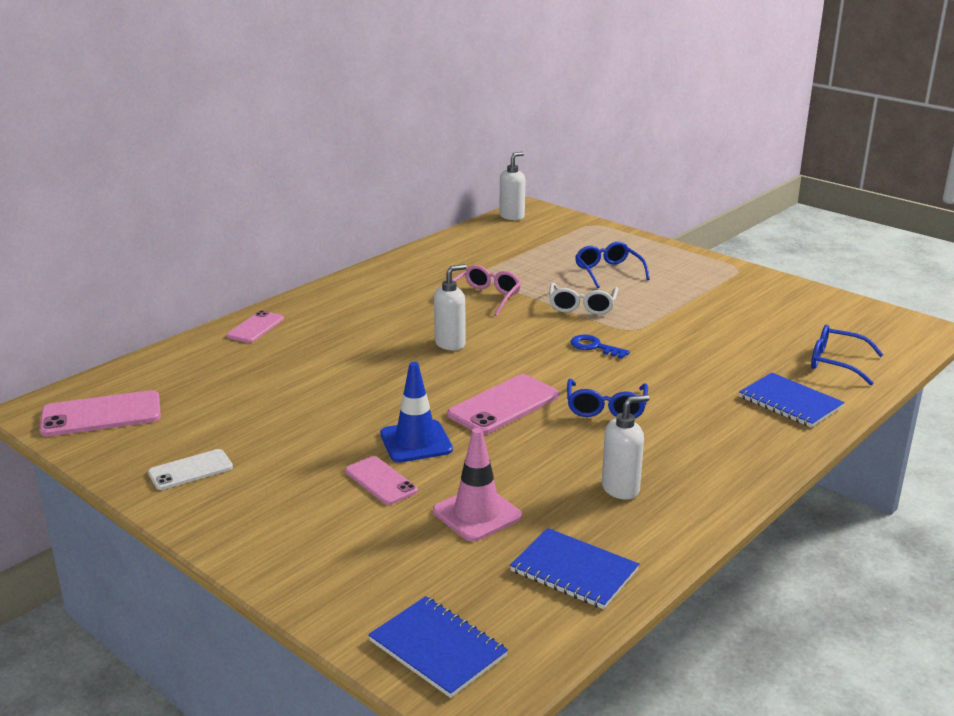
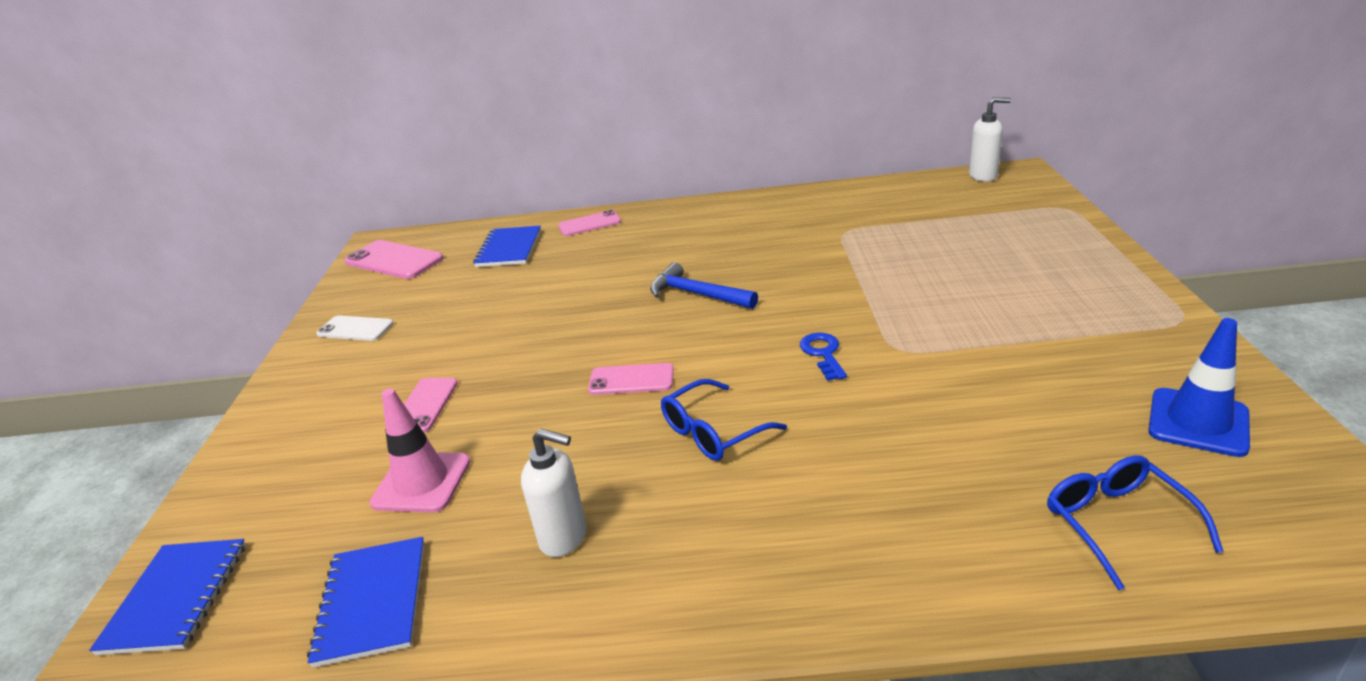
camera: 50 degrees right, 5 degrees up
blue traffic cone [380,362,453,463] -> blue traffic cone moved to [1148,318,1250,457]
white soap dispenser [434,264,467,350] -> blue hammer [650,262,758,309]
pink phone [447,374,559,435] -> pink phone [588,363,674,395], size x0.63
pink glasses [452,265,521,316] -> none
white glasses [549,283,618,315] -> none
blue glasses [575,242,650,288] -> none
blue notebook [739,373,844,428] -> blue notebook moved to [473,226,541,267]

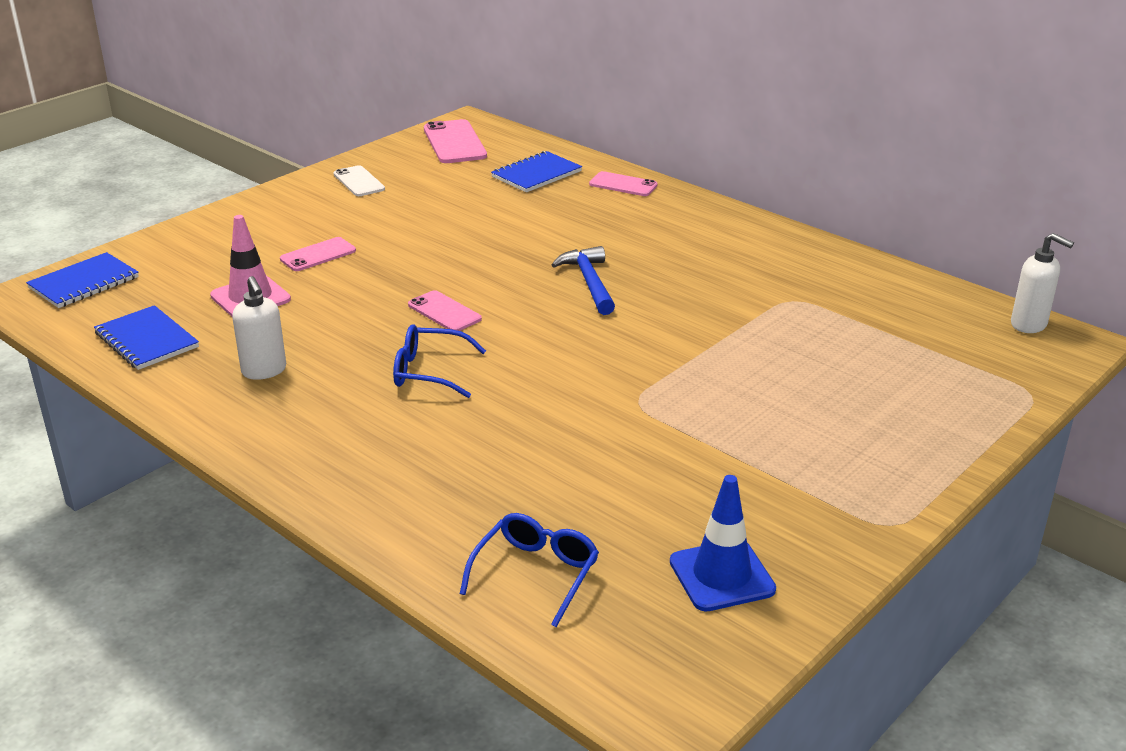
camera: 40 degrees right, 0 degrees up
blue notebook [307,537,425,668] -> blue notebook turned 75 degrees counterclockwise [94,305,199,370]
blue key [800,333,847,381] -> none

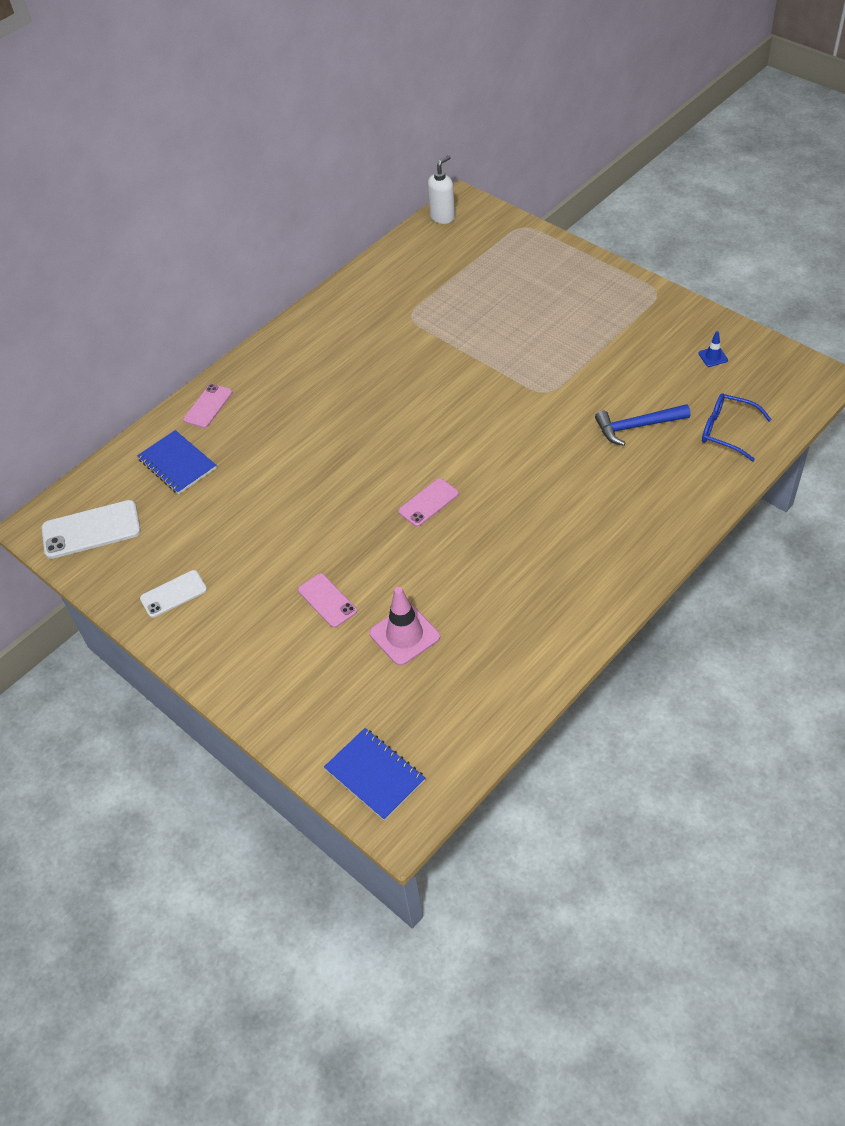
camera: 85 degrees left, 20 degrees up
blue notebook [94,305,199,370] -> none
white soap dispenser [232,276,286,380] -> none
blue glasses [393,324,486,398] -> none
pink phone [424,119,487,163] -> white phone [42,500,141,559]
blue hammer [552,246,615,315] -> blue hammer moved to [595,404,690,446]
blue traffic cone [670,475,776,611] -> blue traffic cone [699,331,728,367], size x0.49

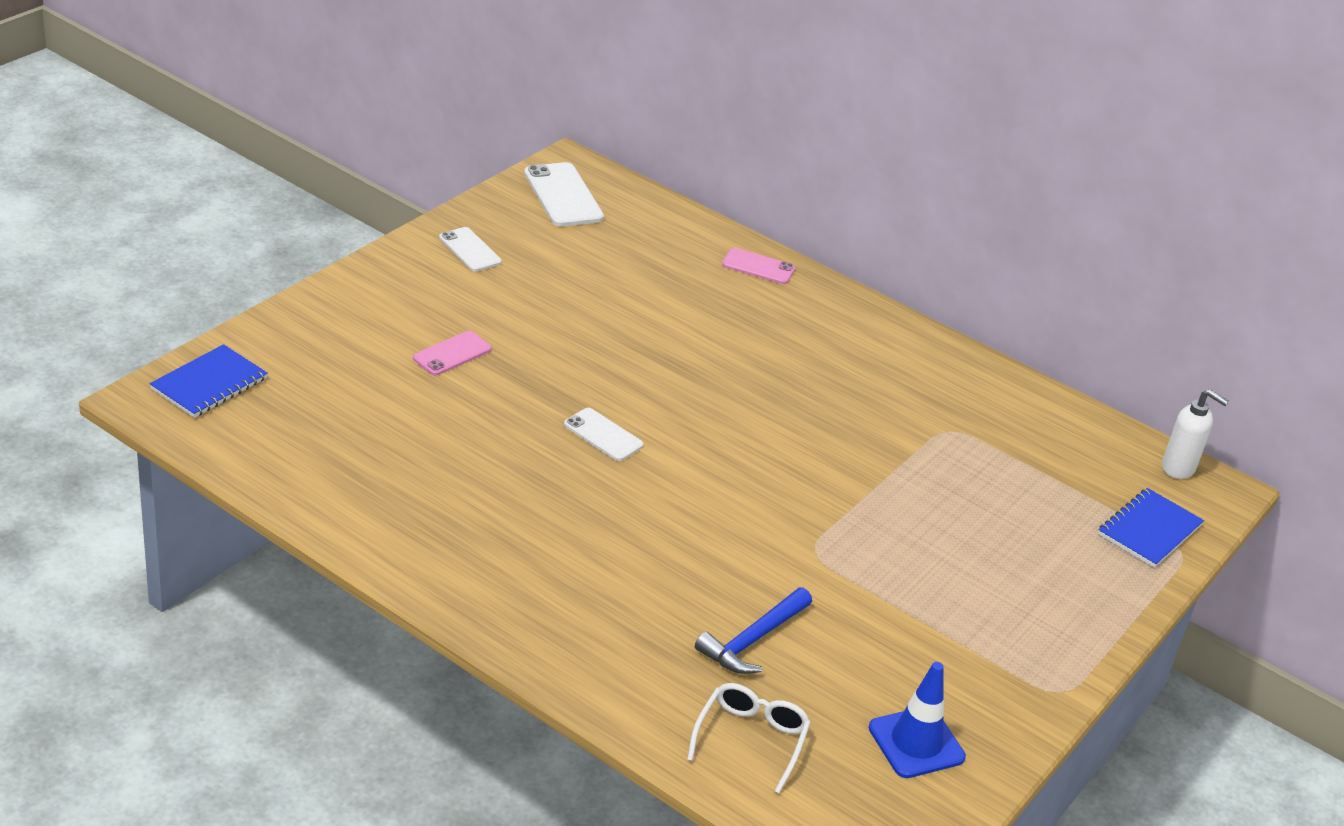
camera: 75 degrees right, 15 degrees down
blue notebook [137,430,217,494] -> blue notebook moved to [1098,488,1204,568]
pink traffic cone [369,587,440,666] -> none
pink phone [398,478,459,527] -> white phone [564,408,644,461]
blue hammer [595,404,690,446] -> blue hammer turned 120 degrees counterclockwise [695,587,812,674]
blue traffic cone [699,331,728,367] -> blue traffic cone [869,662,966,778], size x2.02
blue glasses [702,393,772,461] -> white glasses [687,683,811,793]

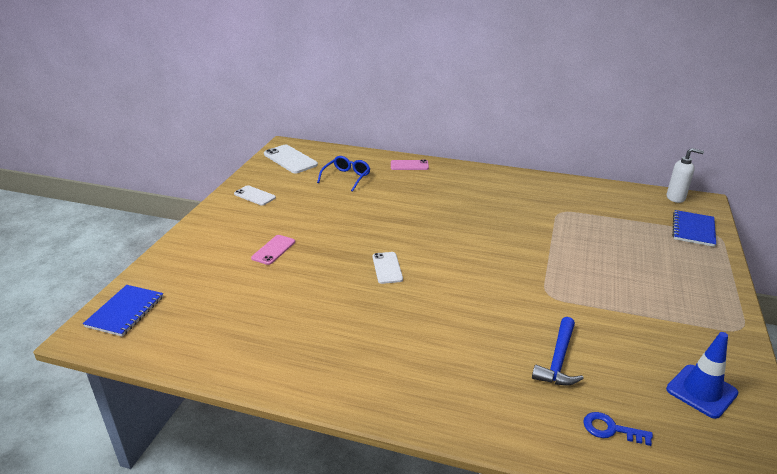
camera: 15 degrees left, 5 degrees down
white phone [564,408,644,461] -> white phone turned 60 degrees clockwise [372,252,403,284]
white glasses [687,683,811,793] -> blue key [583,412,653,446]
none -> blue glasses [317,156,370,192]

